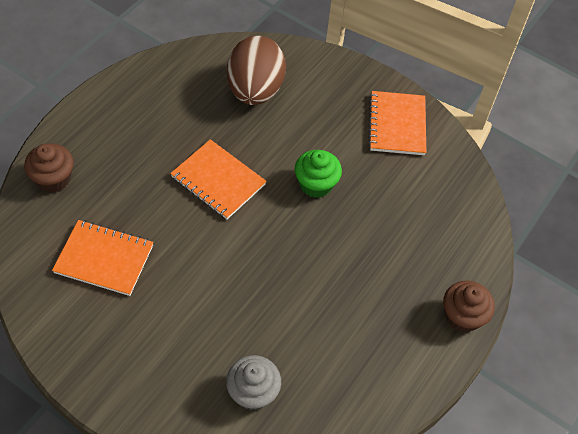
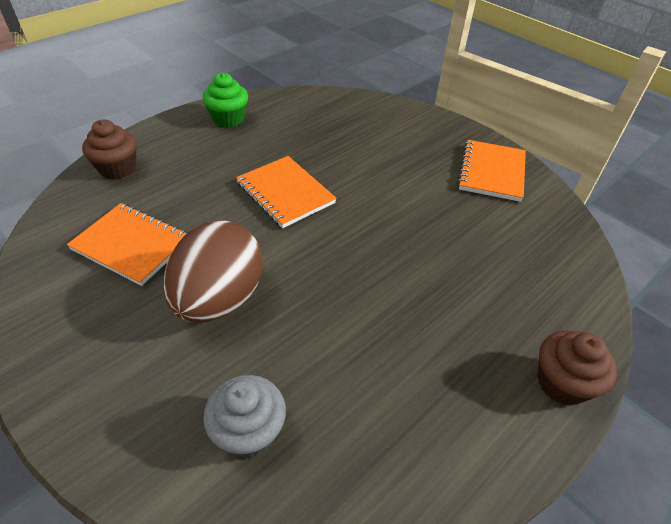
camera: 15 degrees right, 10 degrees down
brown egg [227,36,286,105] -> brown egg moved to [163,220,263,323]
green cupcake [295,150,342,198] -> green cupcake moved to [203,73,248,127]

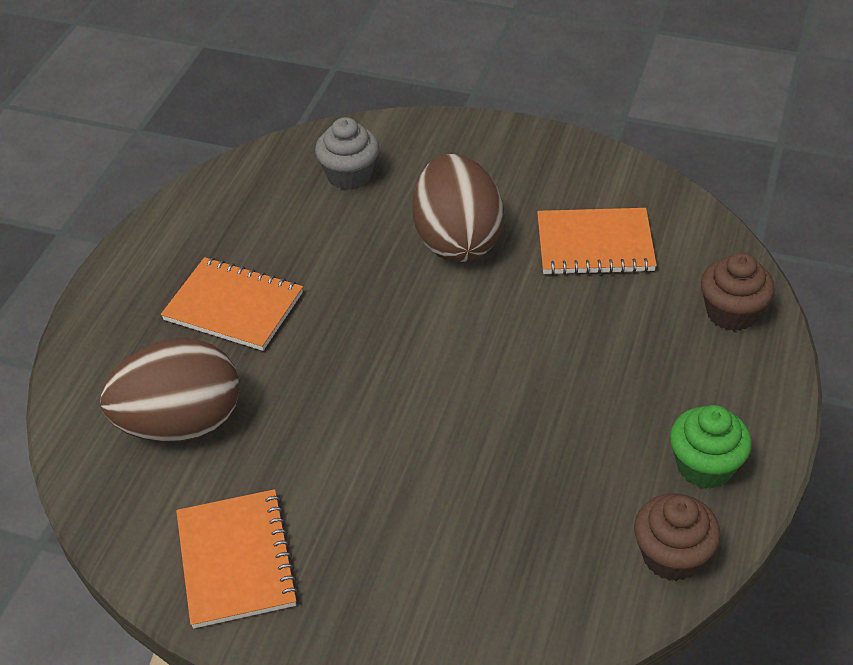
camera: 155 degrees right, 0 degrees up
orange notebook [236,156,337,228] -> orange notebook moved to [161,257,303,351]
brown cupcake [537,330,617,406] -> brown cupcake moved to [634,493,721,581]
none -> brown egg [100,338,239,442]

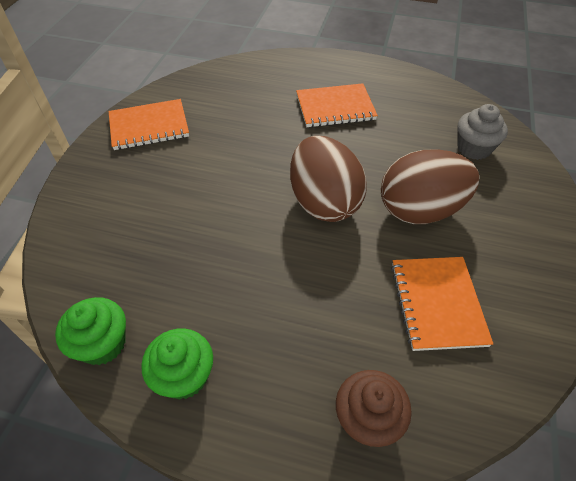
camera: 85 degrees right, 5 degrees up
brown egg [100,338,239,442] -> brown egg moved to [290,136,367,222]
orange notebook [161,257,303,351] -> orange notebook turned 60 degrees clockwise [296,83,378,127]
brown cupcake [634,493,721,581] -> green cupcake [55,297,126,365]

